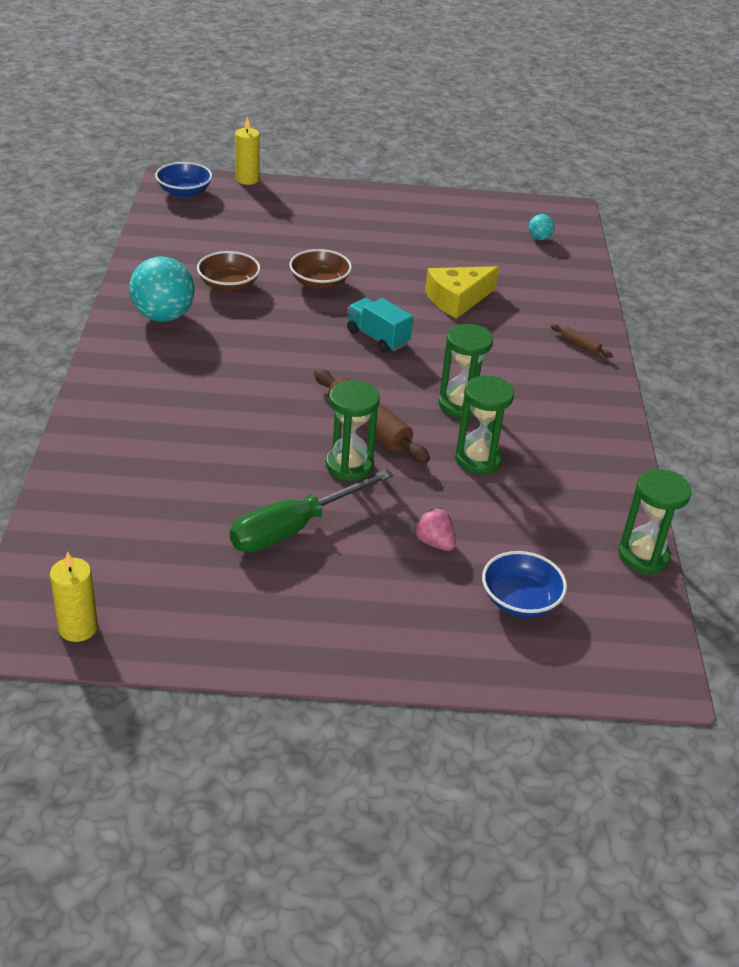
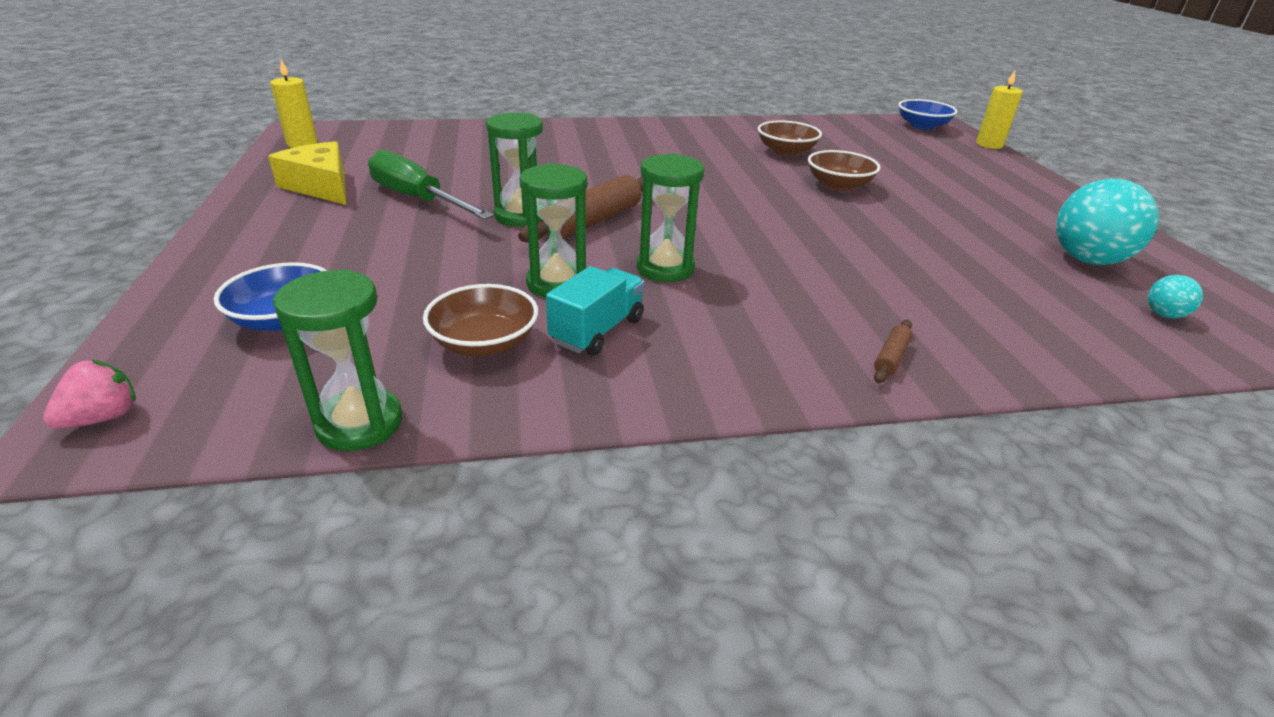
camera: 80 degrees right, 5 degrees down
turquoise ball [129,257,195,322] -> turquoise ball moved to [1056,179,1159,265]
turquoise truck [347,298,413,353] -> turquoise truck moved to [546,266,644,356]
pink strawberry [413,508,456,551] -> pink strawberry moved to [43,360,136,429]
yellow cheese [425,266,499,319] -> yellow cheese moved to [268,141,346,205]
none -> brown bowl [423,284,538,356]

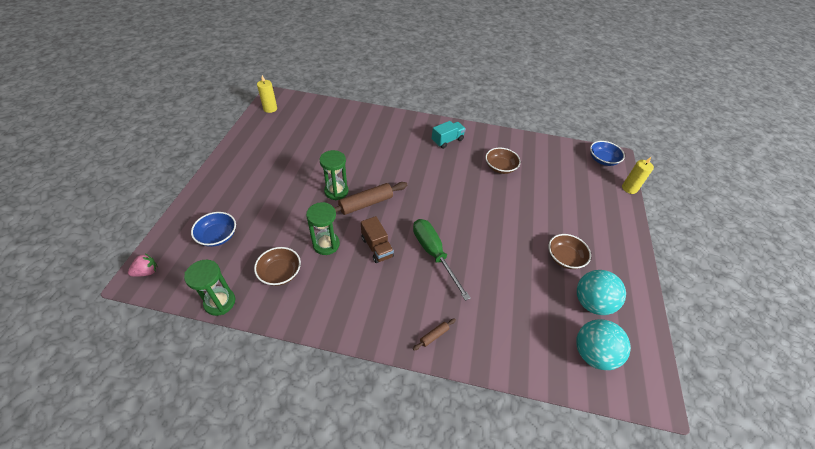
camera: 20 degrees right, 15 degrees up
yellow cheese [268,141,346,205] -> none
green screwdriver [368,150,494,220] -> green screwdriver moved to [413,219,471,301]
turquoise truck [546,266,644,356] -> turquoise truck moved to [431,121,466,149]
green hourglass [637,153,704,282] -> brown truck [361,216,394,263]
brown bowl [808,150,881,191] -> brown bowl moved to [548,234,591,269]
turquoise ball [1148,275,1203,318] -> turquoise ball [576,319,631,370], size x2.18

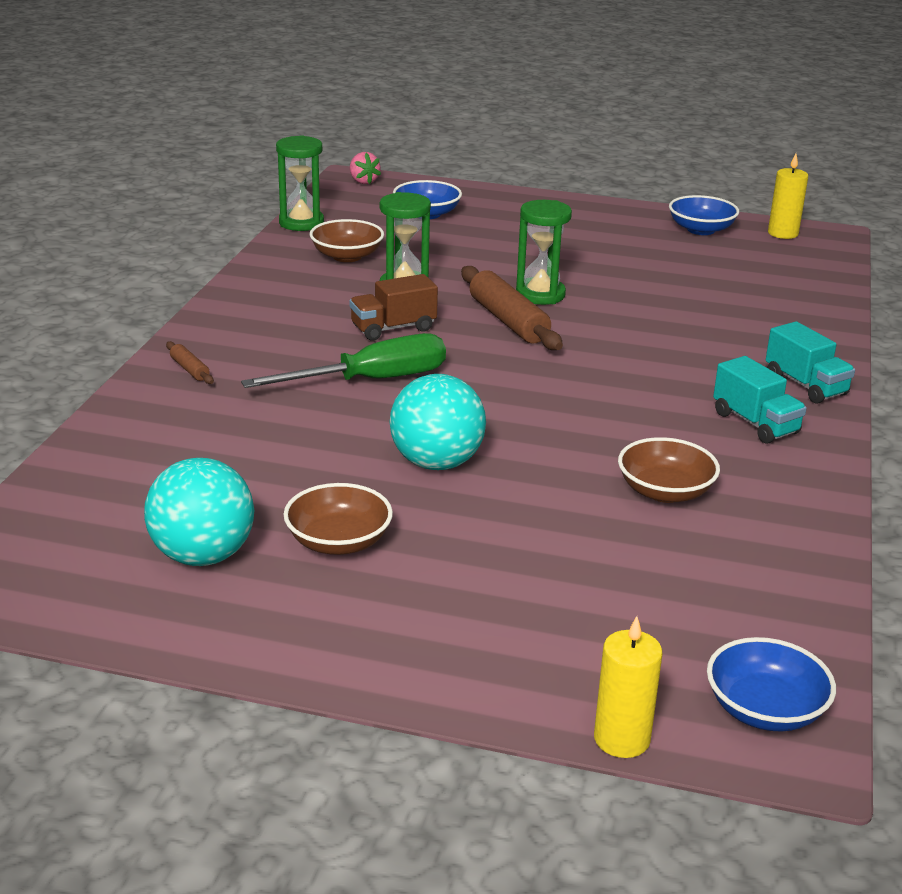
camera: 95 degrees right, 20 degrees down
turquoise ball [576,319,631,370] -> turquoise ball moved to [389,374,486,470]
none -> blue bowl [669,195,739,235]
none -> turquoise truck [766,321,855,404]

